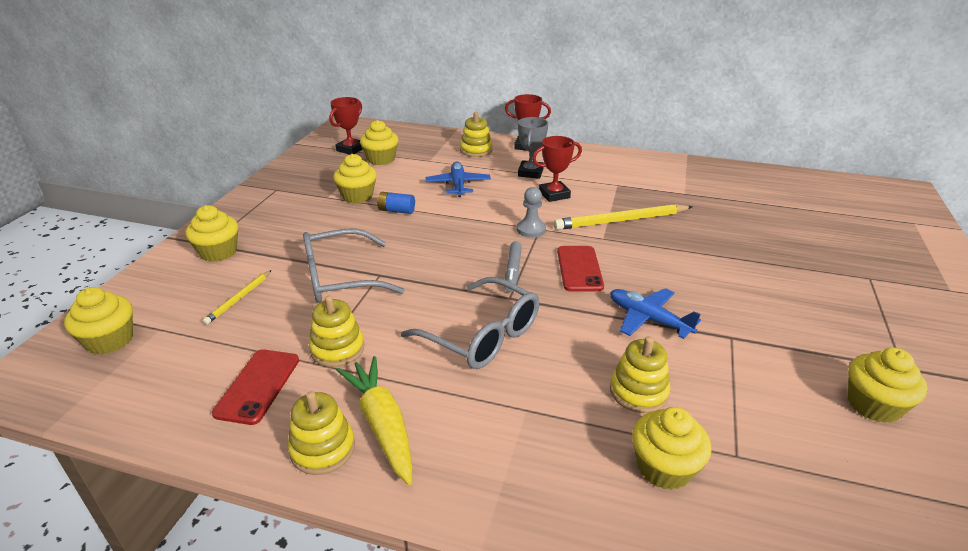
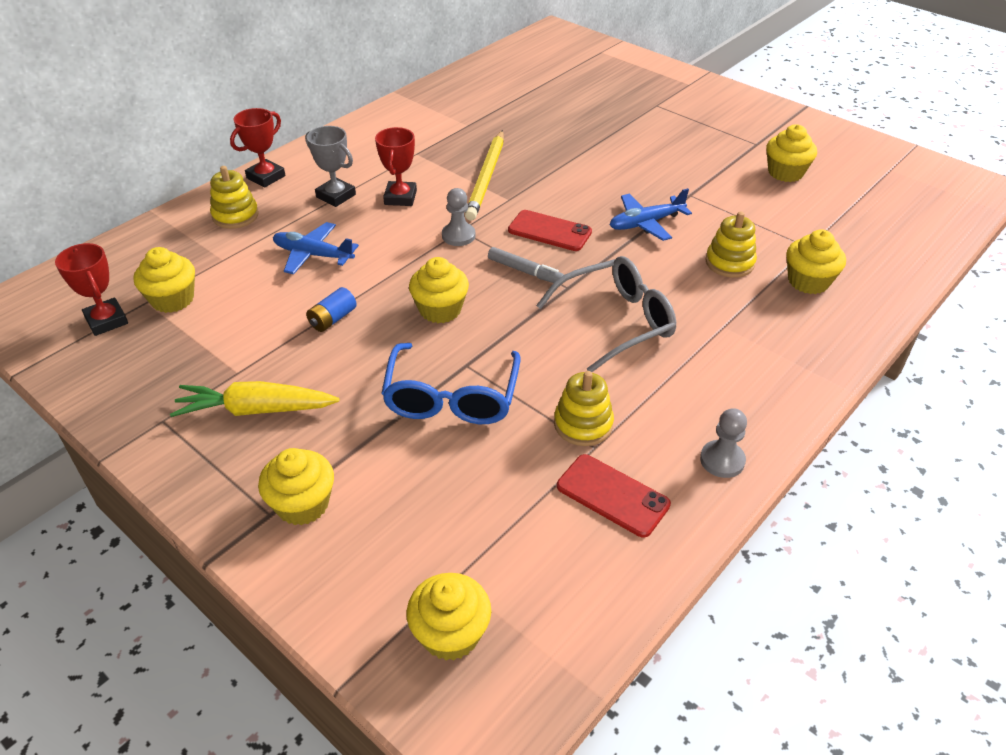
camera: 65 degrees left, 10 degrees up
yellow pencil [203,270,272,325] -> none
yellow stacking toy [288,391,355,475] -> grey pawn [700,408,747,478]
grey glasses [303,228,405,303] -> blue glasses [381,343,521,424]
yellow cupcake [333,154,377,203] -> yellow cupcake moved to [409,257,469,323]
yellow carrot [336,356,412,485] -> yellow carrot moved to [170,381,339,417]

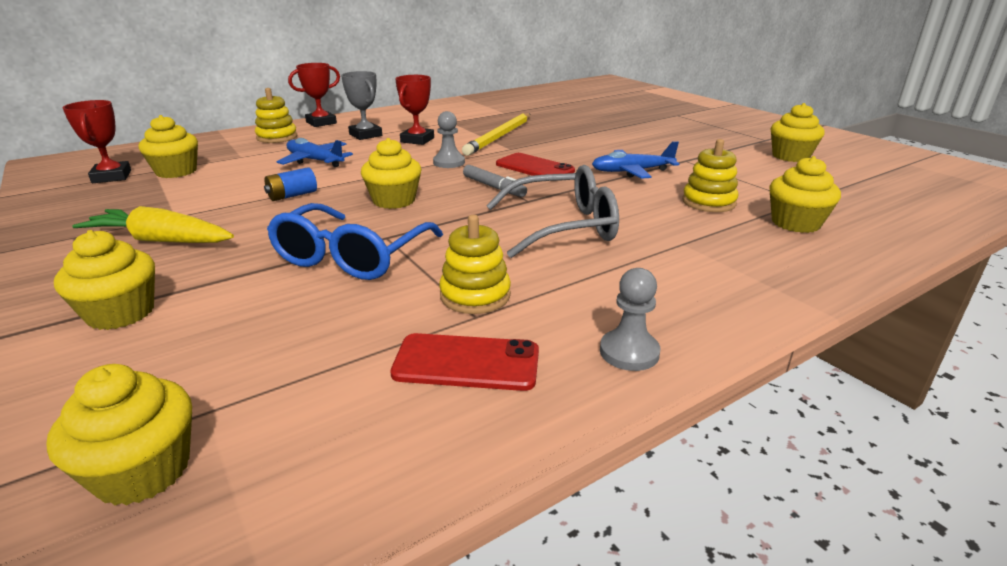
camera: 15 degrees right, 15 degrees down
red phone [557,454,671,538] -> red phone turned 45 degrees counterclockwise [390,333,539,391]

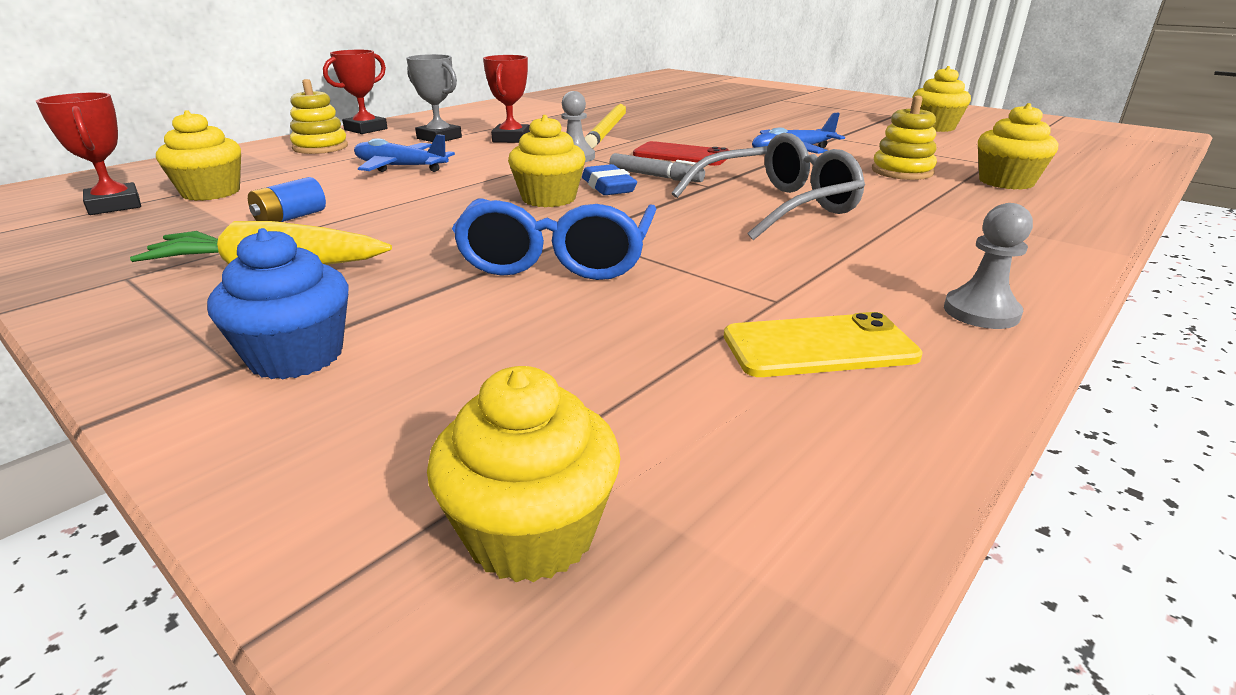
camera: 15 degrees left, 0 degrees up
yellow cupcake [54,230,155,330] -> blue cupcake [207,228,348,379]
blue battery [264,167,317,201] -> blue battery moved to [248,177,326,222]
red phone [390,333,539,391] -> yellow phone [724,312,923,377]
yellow stacking toy [439,215,511,314] -> none
none -> blue eraser [582,164,637,195]

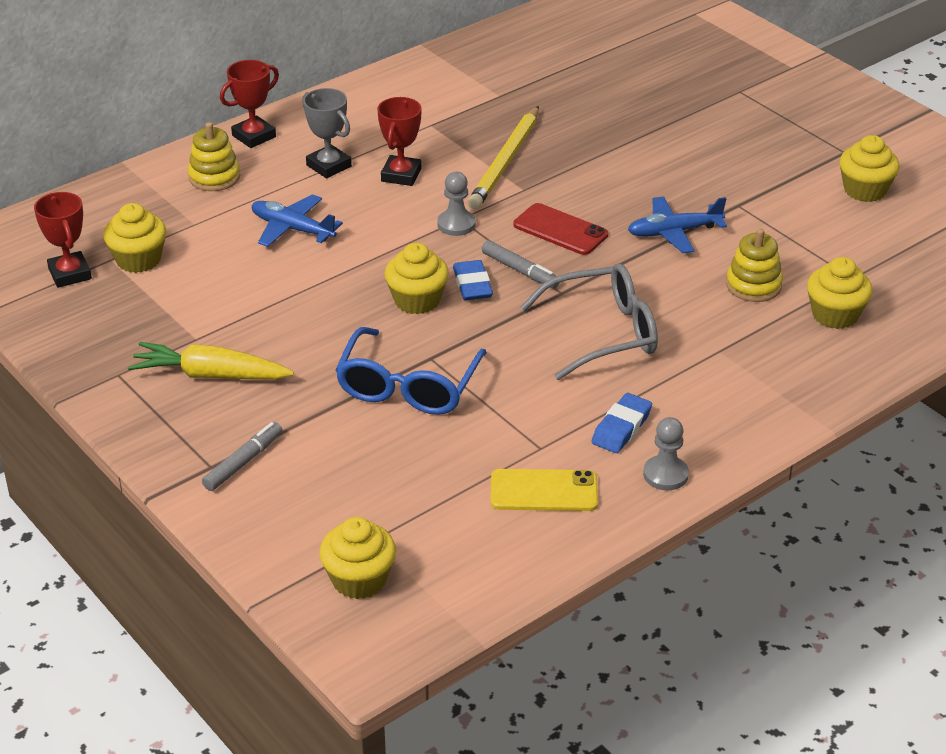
camera: 10 degrees right, 10 degrees up
blue cupcake [207,228,348,379] -> grey marker [202,422,282,491]
blue battery [248,177,326,222] -> none
none -> blue eraser [591,393,652,453]

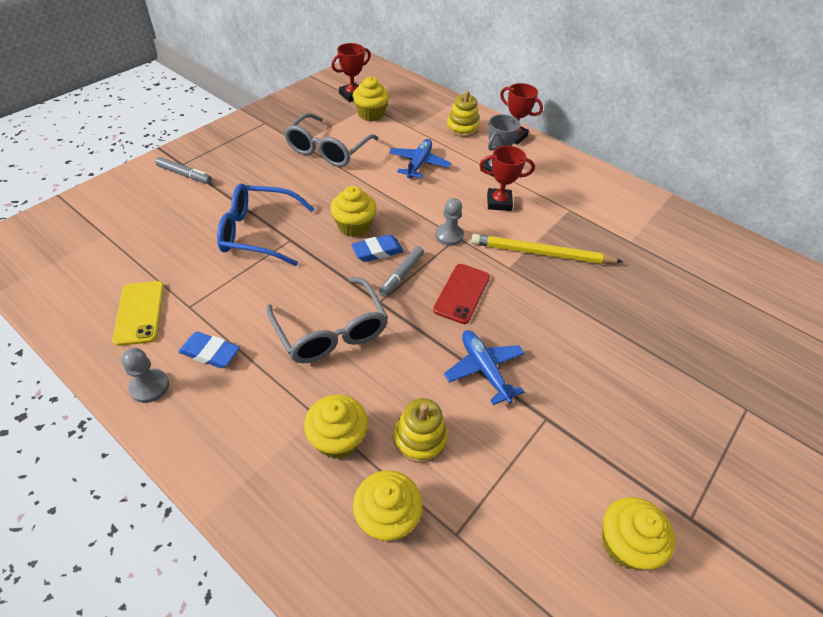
camera: 75 degrees right, 10 degrees up
yellow carrot [128,342,294,379] -> none
yellow cupcake [319,517,396,599] -> yellow cupcake moved to [304,395,368,459]
none -> grey glasses [284,113,379,167]

